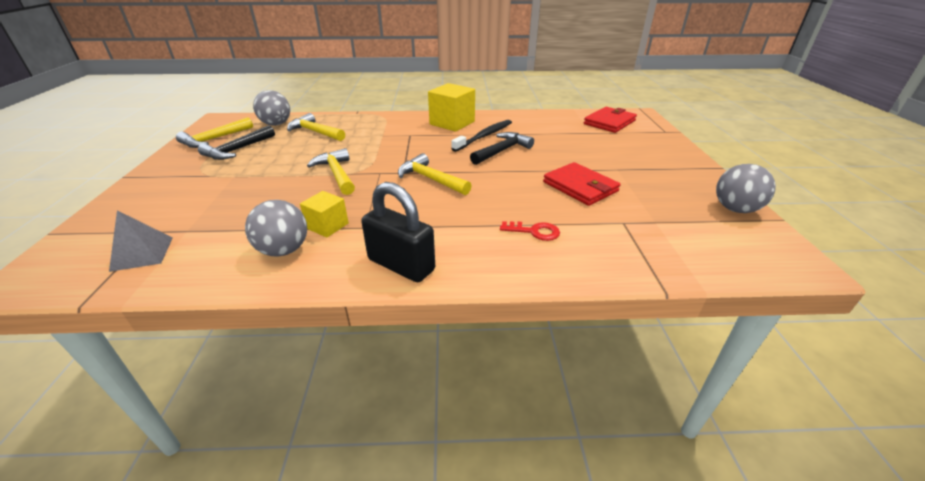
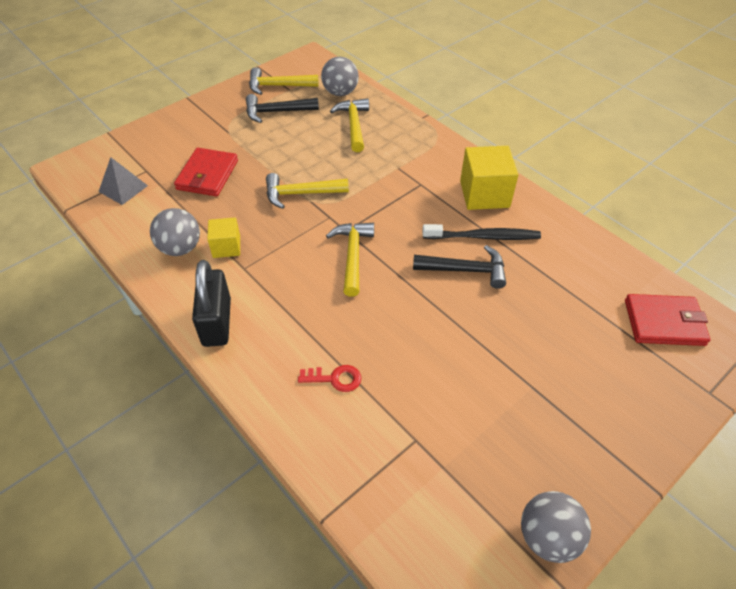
camera: 50 degrees right, 15 degrees up
yellow hammer [307,148,355,195] -> yellow hammer turned 120 degrees counterclockwise [266,173,349,209]
red key [500,221,560,241] -> red key turned 60 degrees counterclockwise [298,365,361,392]
red wallet [543,162,621,206] -> red wallet moved to [174,148,238,196]

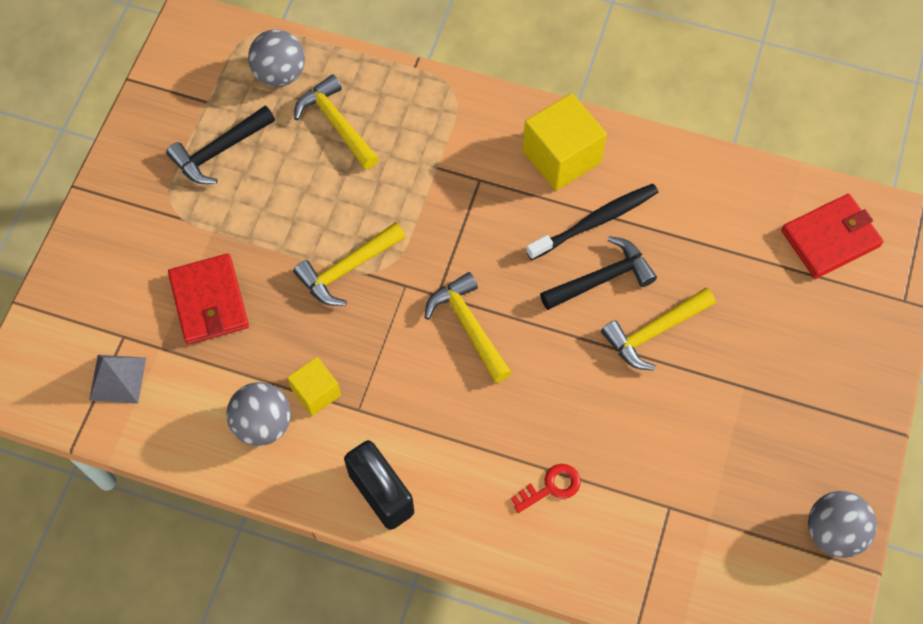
camera: 30 degrees left, 15 degrees up
yellow hammer [249,67,319,95] -> yellow hammer moved to [601,288,715,371]

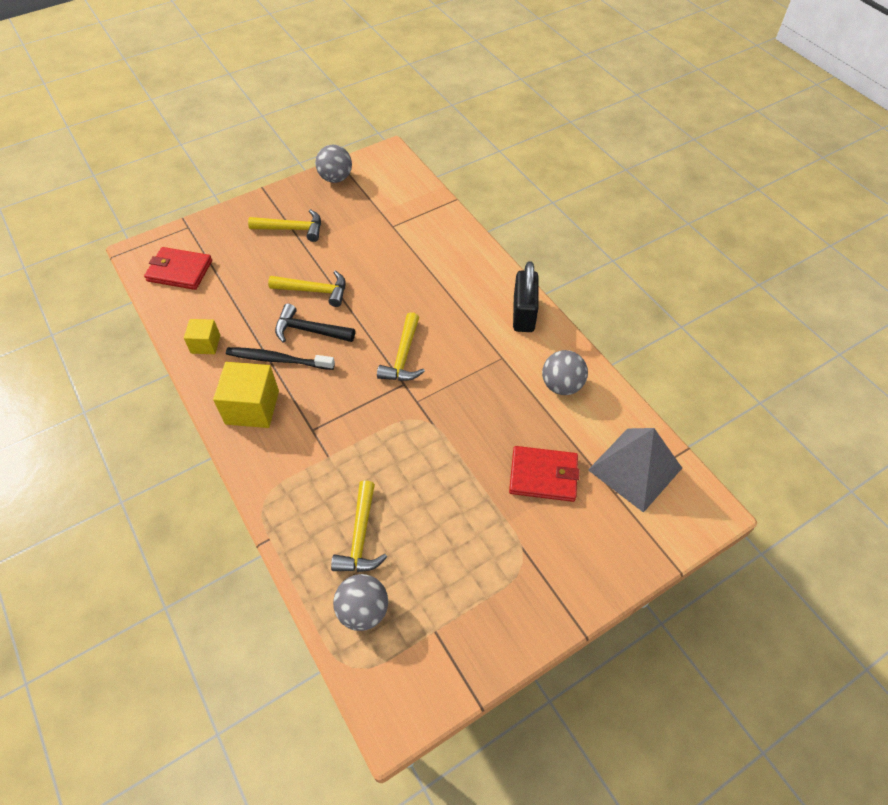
camera: 140 degrees left, 10 degrees down
grey pyramid [89,355,146,404] -> grey pyramid [588,428,682,513], size x1.77
black hammer [166,106,275,184] -> none
red wallet [168,254,249,345] -> red wallet turned 75 degrees clockwise [509,446,580,502]
yellow cube [287,357,341,416] -> yellow cube moved to [184,319,220,354]
yellow hammer [293,222,405,306] -> yellow hammer moved to [248,209,321,242]
red key [511,464,581,513] -> none

